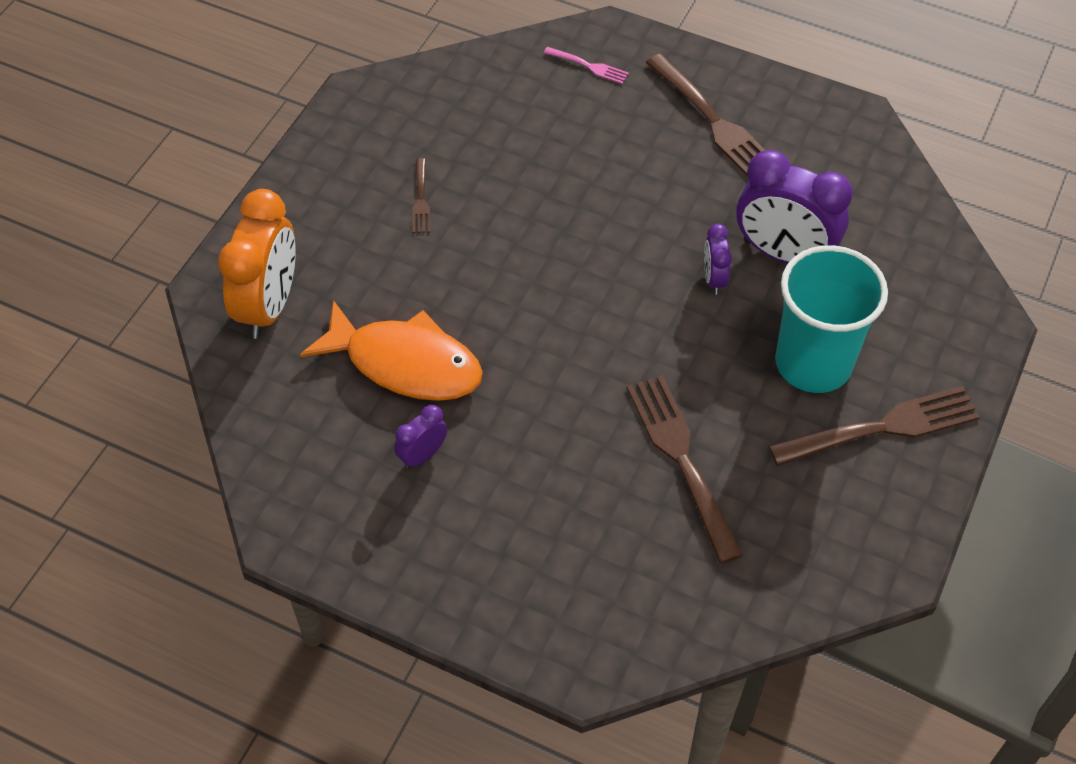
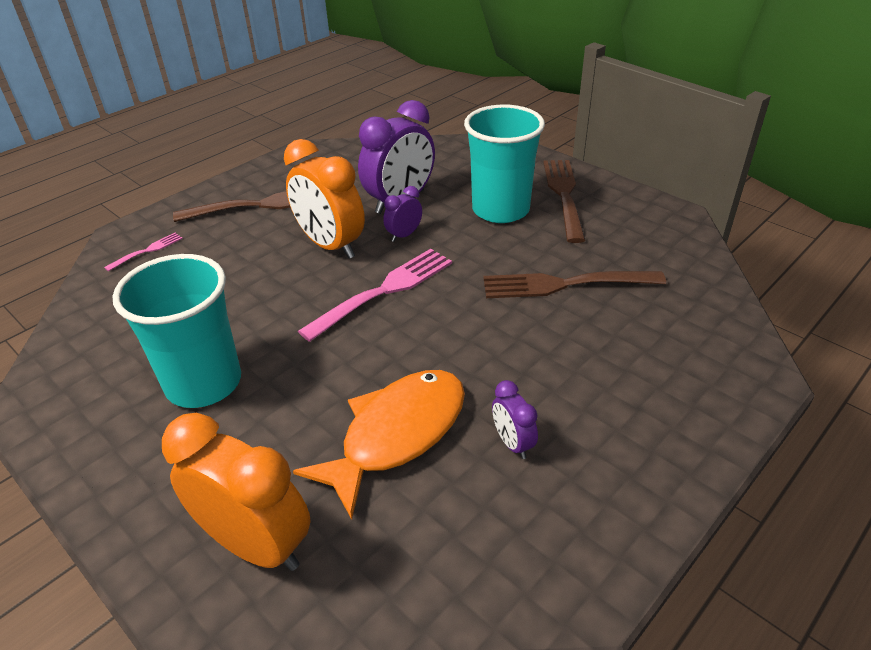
camera: 70 degrees left, 15 degrees down
brown fork [412,158,430,233] -> turquoise cup [113,254,241,408]
purple clock [704,224,732,295] -> purple clock turned 120 degrees clockwise [383,186,422,242]
none -> orange clock [284,139,365,259]
none -> pink fork [298,249,452,342]

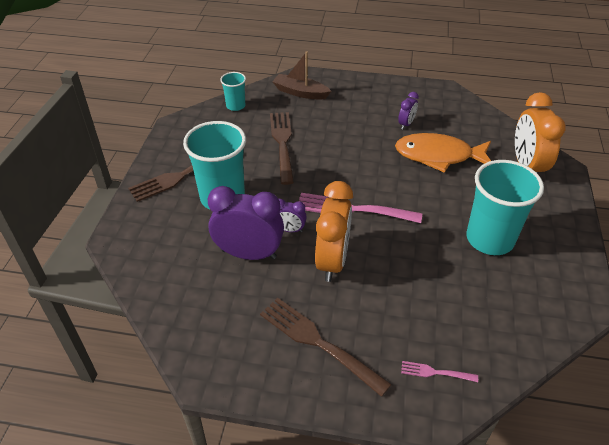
camera: 125 degrees left, 5 degrees up
brown fork [483,271,666,298] -> brown fork turned 150 degrees counterclockwise [270,112,294,185]
none -> turquoise cup [220,72,246,111]
none -> brown boat [272,51,331,100]

